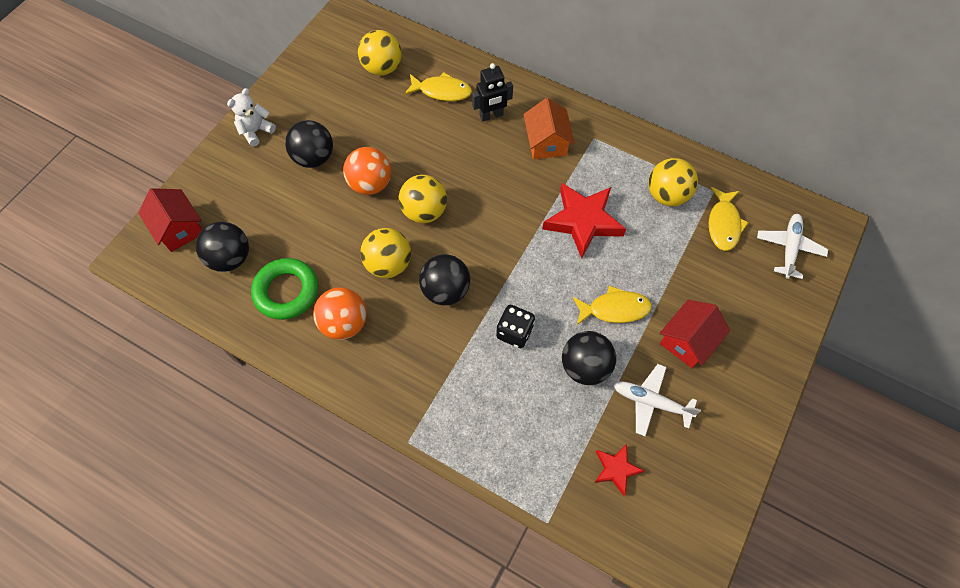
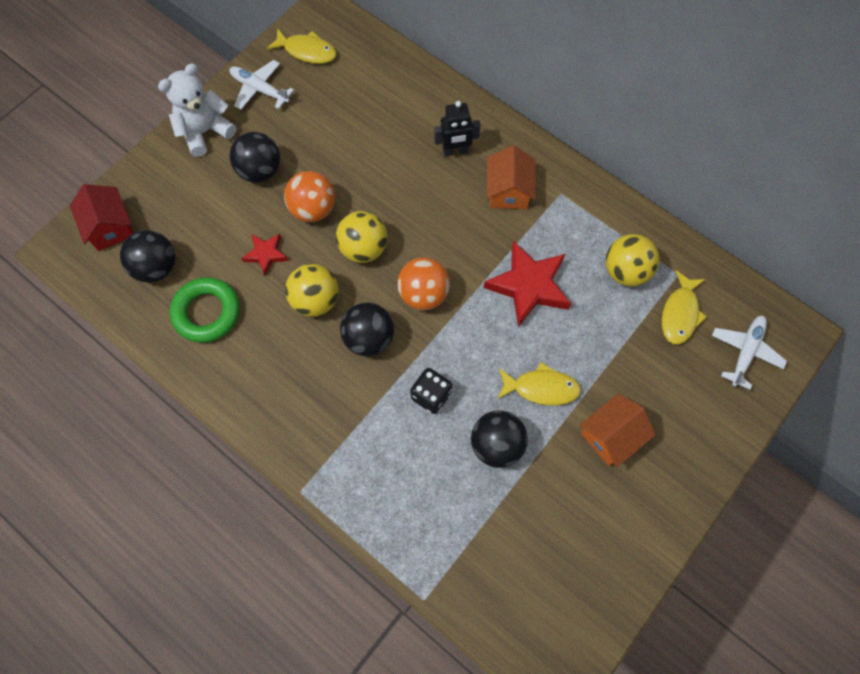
camera: 10 degrees right, 5 degrees up
white teddy bear [227,88,276,146] -> white teddy bear [158,64,236,157], size x1.50
orange ball [313,287,367,340] -> orange ball moved to [397,257,450,310]
yellow ball [358,30,402,76] -> none
yellow fish [404,72,472,101] -> yellow fish moved to [266,28,336,64]
red star [594,444,644,496] -> red star moved to [241,233,289,276]
white plane [613,364,701,436] -> white plane moved to [230,60,294,110]
red house [660,300,730,368] -> orange house [580,394,656,468]

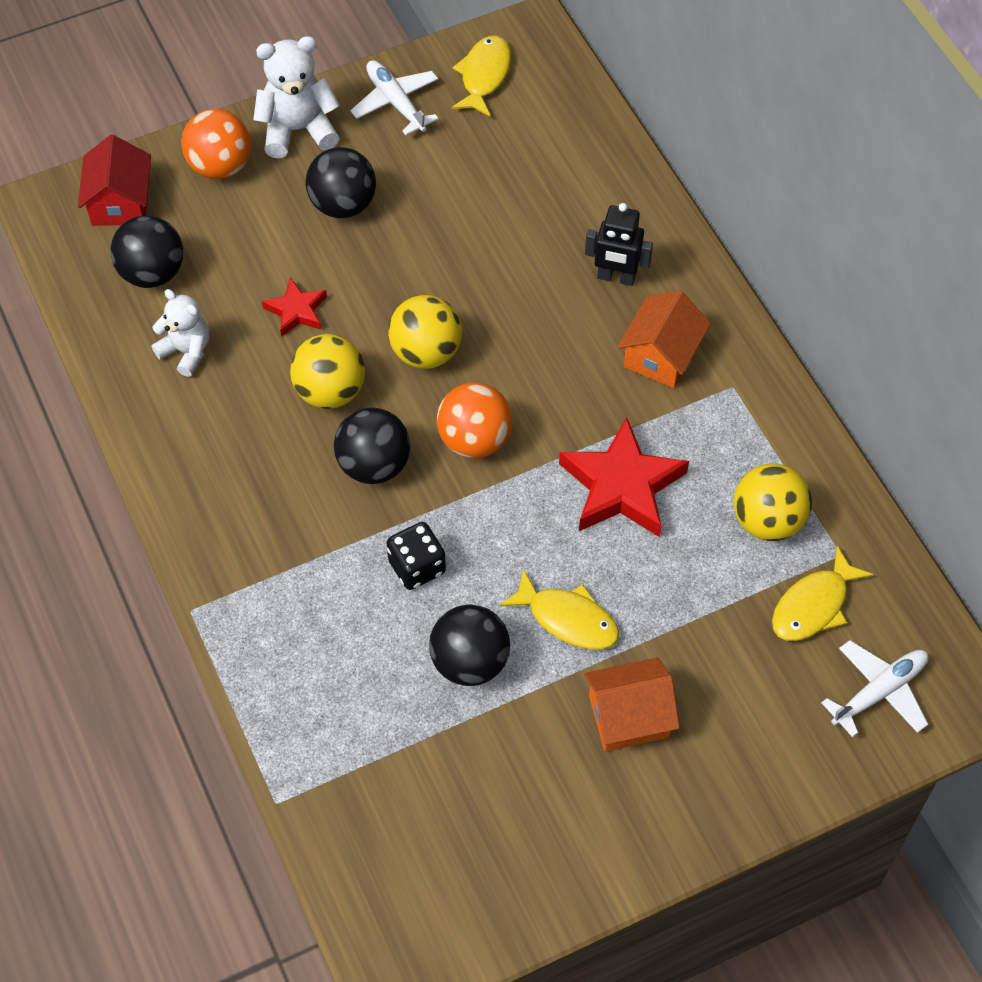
camera: 25 degrees right, 10 degrees down
green ring [170,277,240,343] -> white teddy bear [151,289,209,377]
yellow fish [266,28,336,64] -> yellow fish turned 120 degrees counterclockwise [451,36,511,117]
orange ball [284,171,335,222] -> orange ball moved to [181,109,251,179]

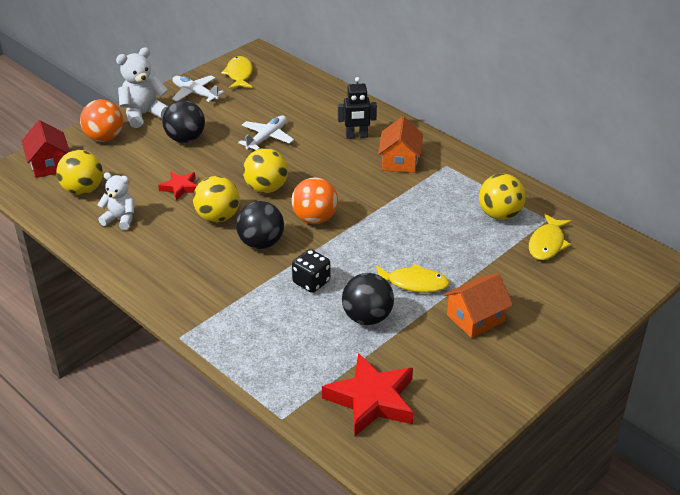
camera: 20 degrees left, 20 degrees down
black ball [110,215,183,288] -> yellow ball [56,150,103,195]
red star [559,417,689,537] -> red star moved to [322,353,413,436]
white plane [821,640,928,737] -> white plane moved to [238,115,294,150]

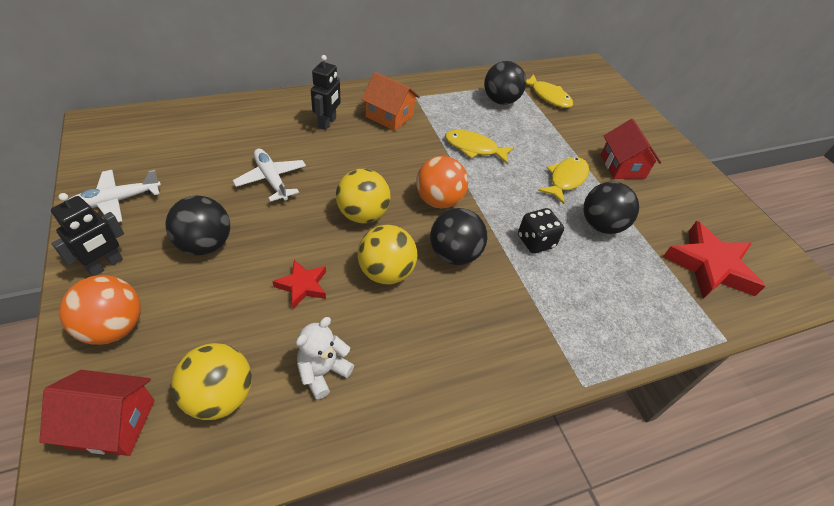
camera: 70 degrees left, 10 degrees up
white teddy bear [116,47,169,128] -> black robot [51,193,124,276]
yellow fish [221,56,253,89] -> yellow fish moved to [445,130,514,164]
orange house [443,273,513,338] -> red house [601,119,661,179]
yellow ball [479,173,526,220] -> black ball [484,61,526,105]

